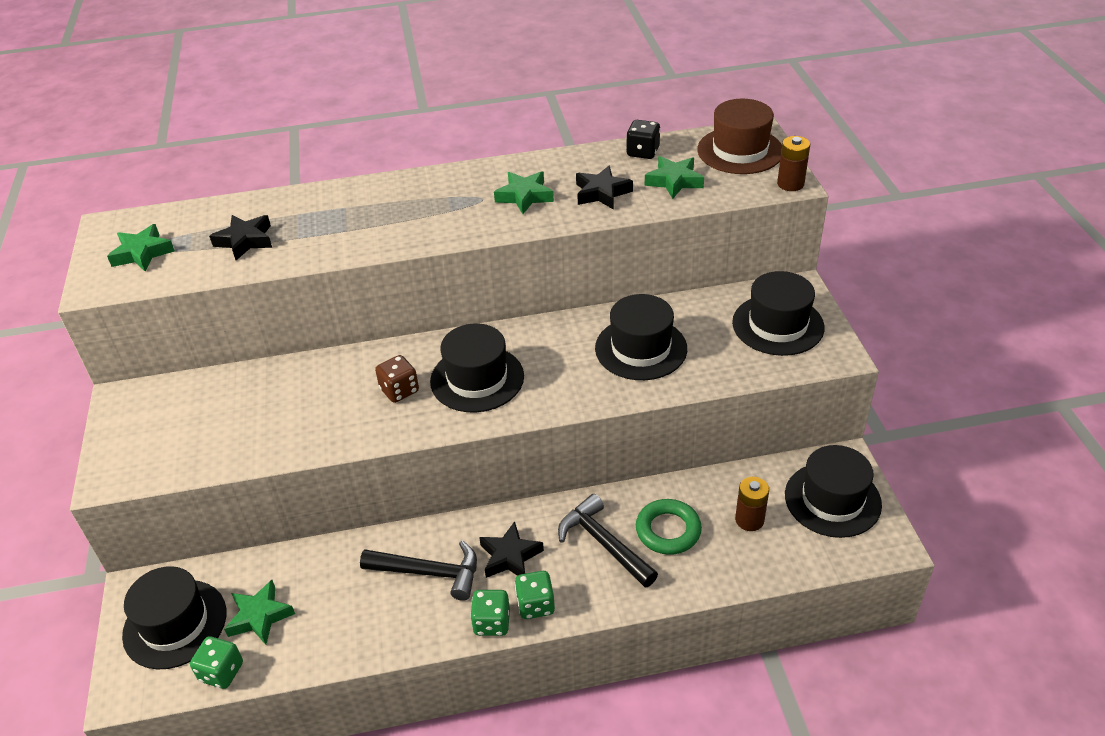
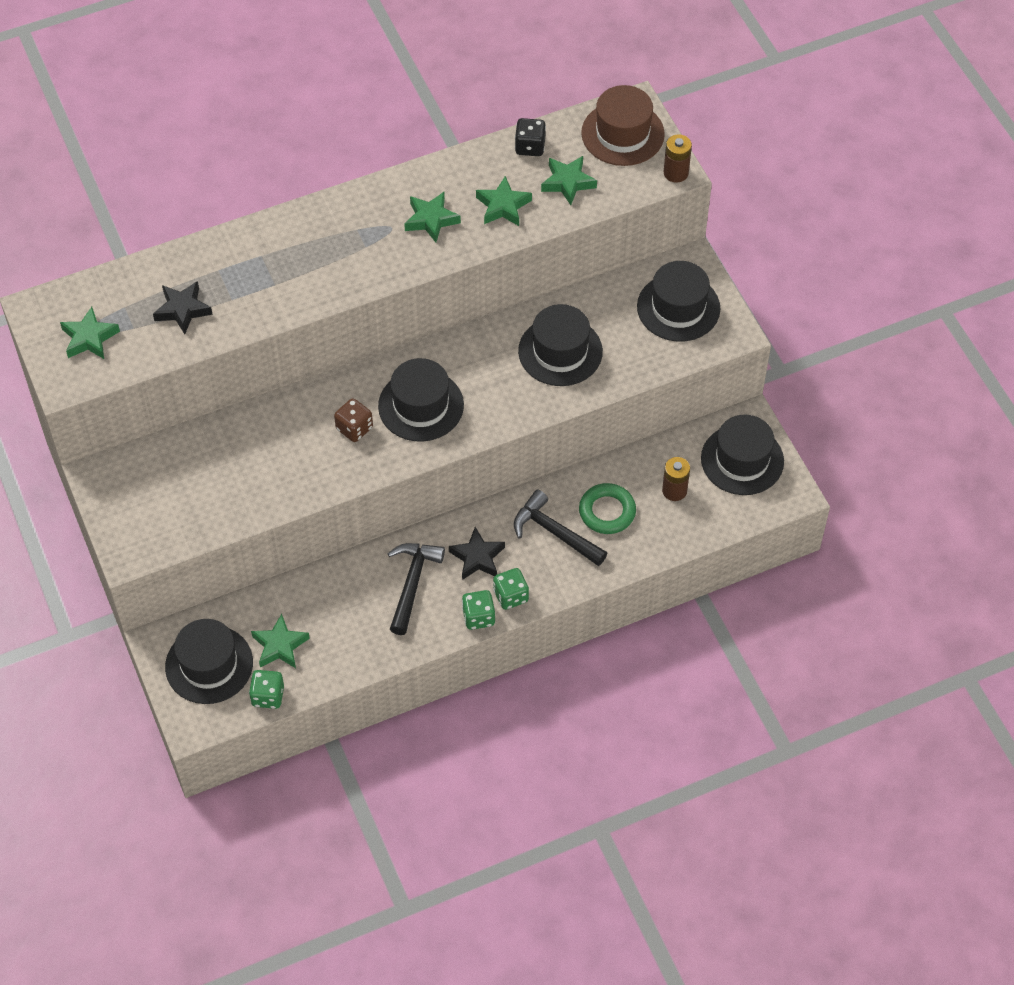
camera: 15 degrees left, 15 degrees up
black hammer [360,541,477,601] -> black hammer turned 75 degrees counterclockwise [387,543,445,635]
black star [576,166,633,210] -> green star [476,176,532,226]

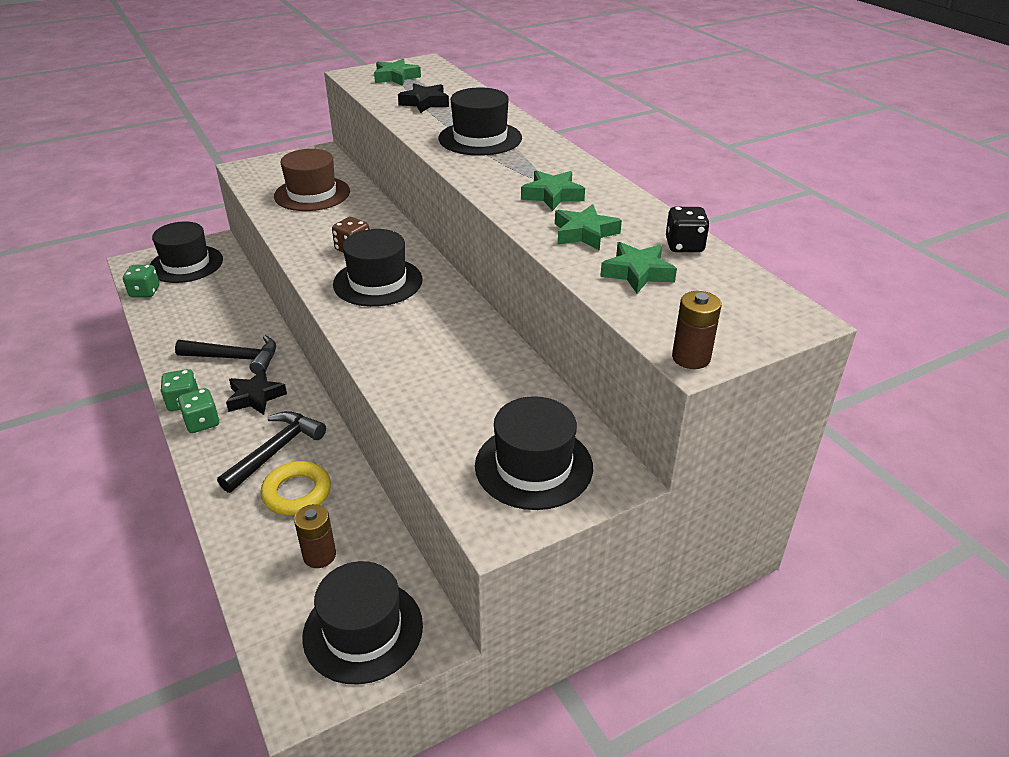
camera: 85 degrees right, 20 degrees down
green star [251,614,310,668] -> none
black hat [518,304,603,386] -> black hat moved to [438,87,522,156]
green ring [579,483,636,534] -> yellow ring [260,461,331,516]
brown hat [581,85,665,166] -> brown hat moved to [274,149,350,211]

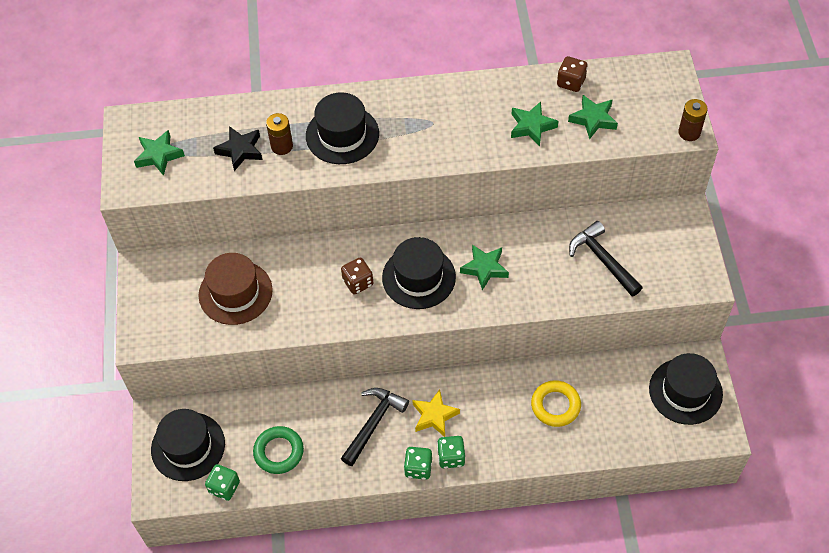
camera: 65 degrees left, 20 degrees up
black hammer [217,411,326,493] -> black hammer moved to [569,221,643,296]
black star [226,369,287,415] -> yellow star [412,389,460,437]
brown battery [294,504,336,568] -> brown battery moved to [266,113,293,155]
black hat [475,396,593,510] -> none
green star [521,170,585,211] -> green star moved to [460,245,509,290]
black dice [666,207,710,252] -> brown dice [557,56,588,92]
none -> green ring [253,426,304,474]

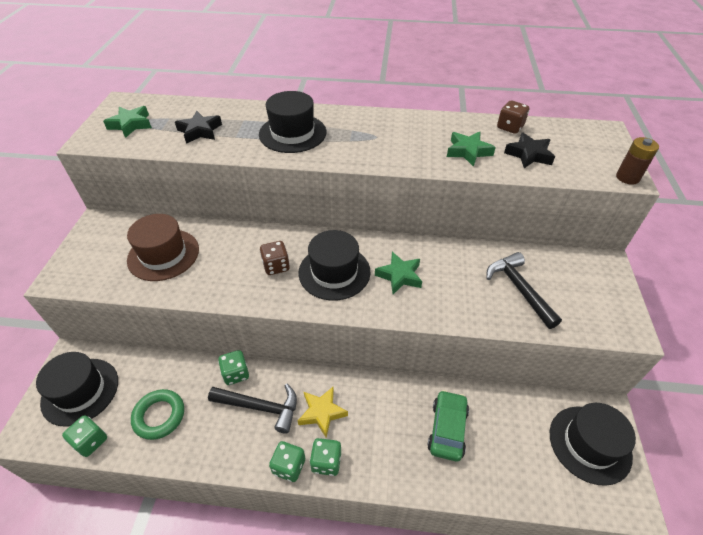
camera: 10 degrees right, 10 degrees down
brown battery [266,113,293,155] -> none
black hammer [341,388,409,466] -> black hammer turned 60 degrees clockwise [208,384,297,434]
yellow ring [531,380,581,427] -> green car [427,390,469,461]
green star [568,95,618,140] -> black star [504,133,555,168]
none -> green dice [218,350,249,385]

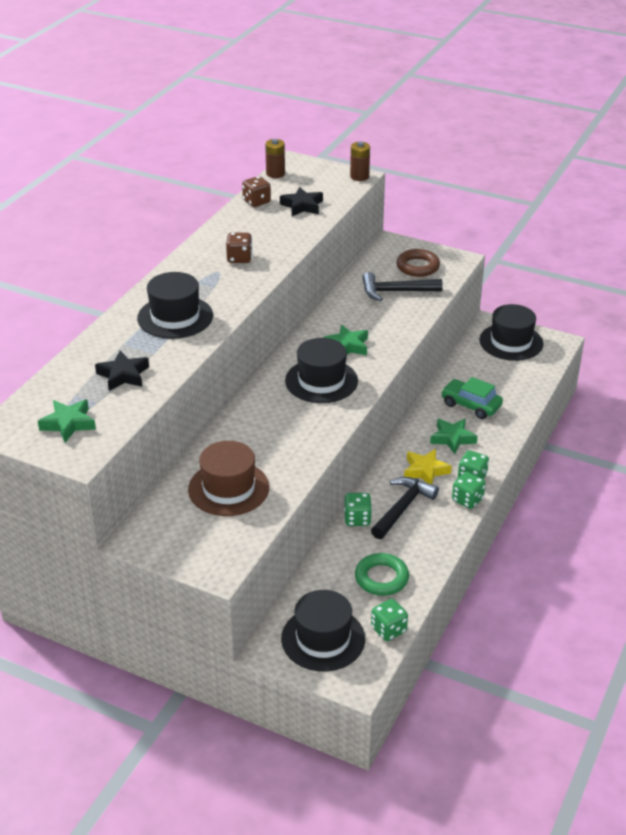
camera: 70 degrees left, 10 degrees down
brown dice [260,241,290,275] -> brown dice moved to [226,232,252,263]
green star [447,132,496,167] -> green star moved to [430,419,478,454]
none -> brown battery [265,139,285,178]
none -> brown ring [396,249,440,277]

